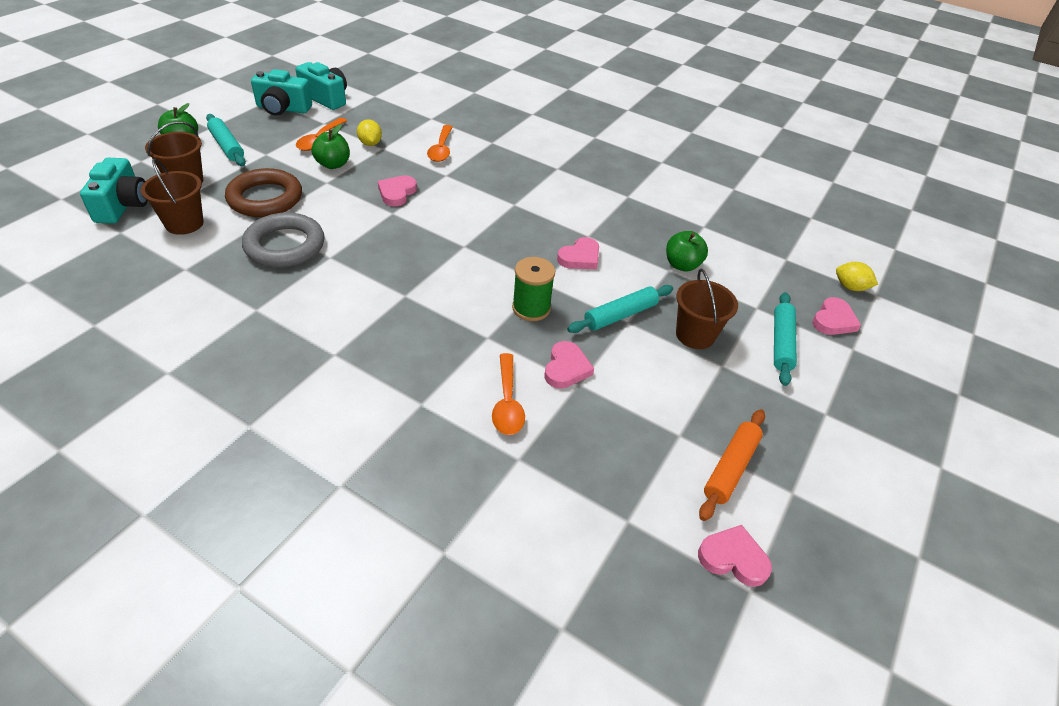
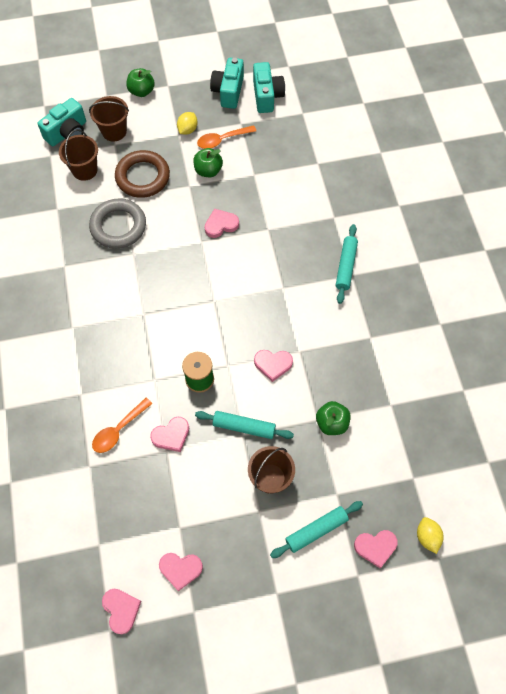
camera: 50 degrees right, 20 degrees up
turquoise rolling pin [206,114,246,166] -> turquoise rolling pin moved to [336,224,358,304]
turquoise camera [251,69,312,116] -> turquoise camera turned 45 degrees clockwise [210,58,244,109]
yellow lemon [357,119,382,146] -> yellow lemon moved to [177,112,198,135]
orange spoon [427,125,453,162] -> none
orange rolling pin [699,409,765,521] -> pink heart [159,553,203,591]

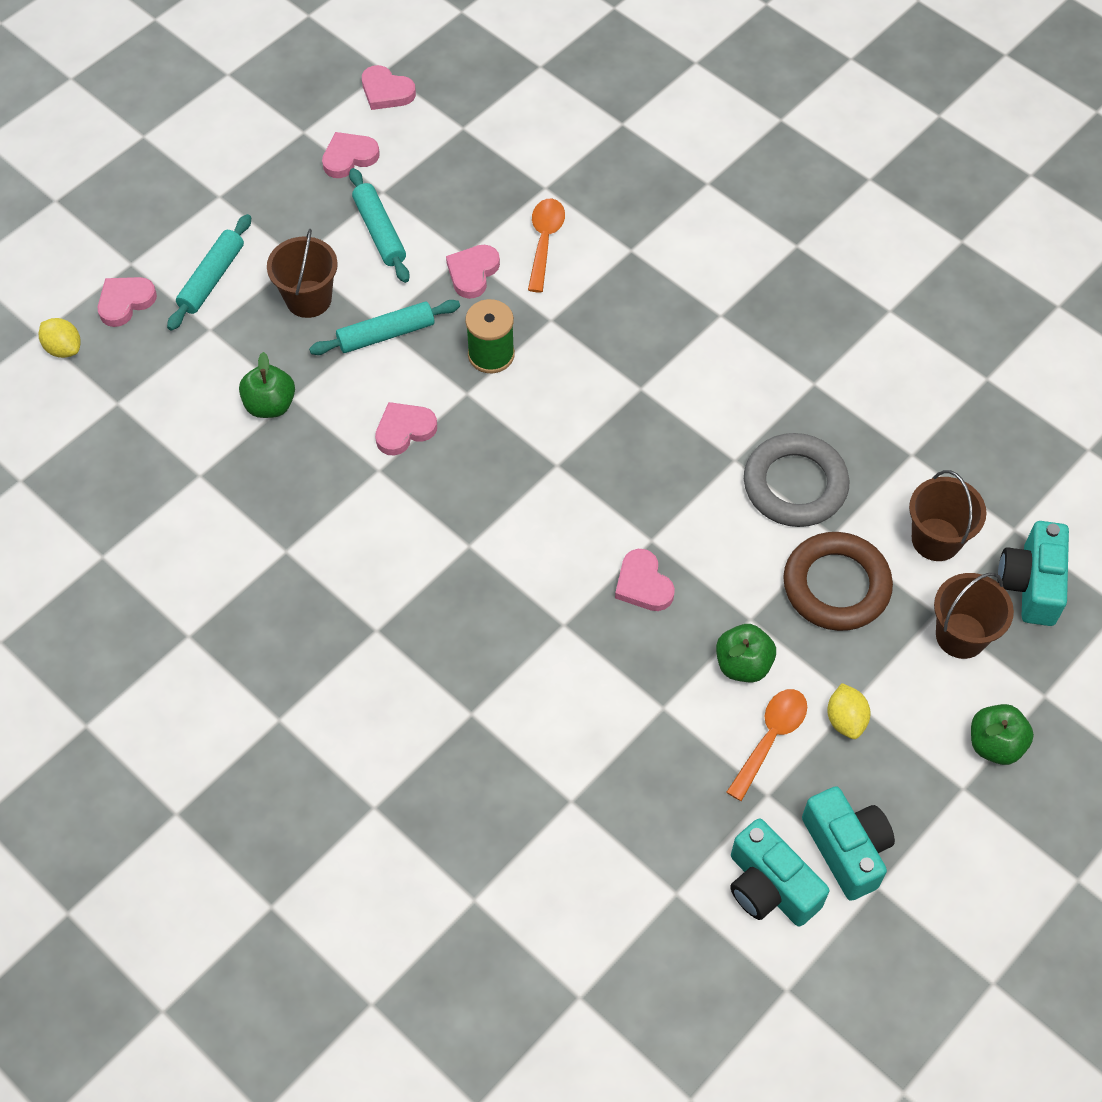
camera: 145 degrees right, 5 degrees down
pink heart [205,209,239,238] -> pink heart turned 120 degrees clockwise [615,549,675,611]
turquoise rolling pin [336,224,358,304] -> turquoise rolling pin moved to [349,168,410,283]

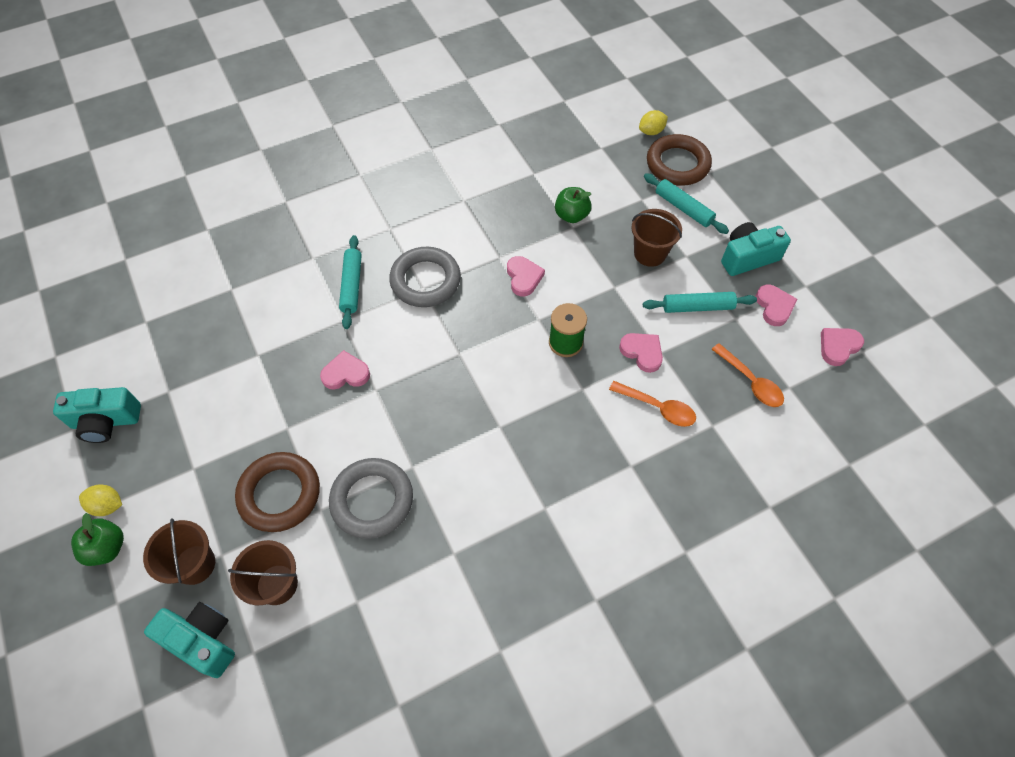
camera: 110 degrees right, 0 degrees up
pink heart [98,277,157,327] -> brown ring [647,134,712,186]
turquoise rolling pin [309,300,460,355] -> turquoise rolling pin moved to [339,235,362,329]
green apple [716,624,776,682] -> none
orange spoon [726,689,807,801] -> orange spoon moved to [712,343,784,407]
turquoise camera [730,818,829,926] -> turquoise camera moved to [721,222,791,276]
yellow lemon [827,683,870,739] -> yellow lemon moved to [79,484,122,516]
none -> grey ring [389,247,461,307]

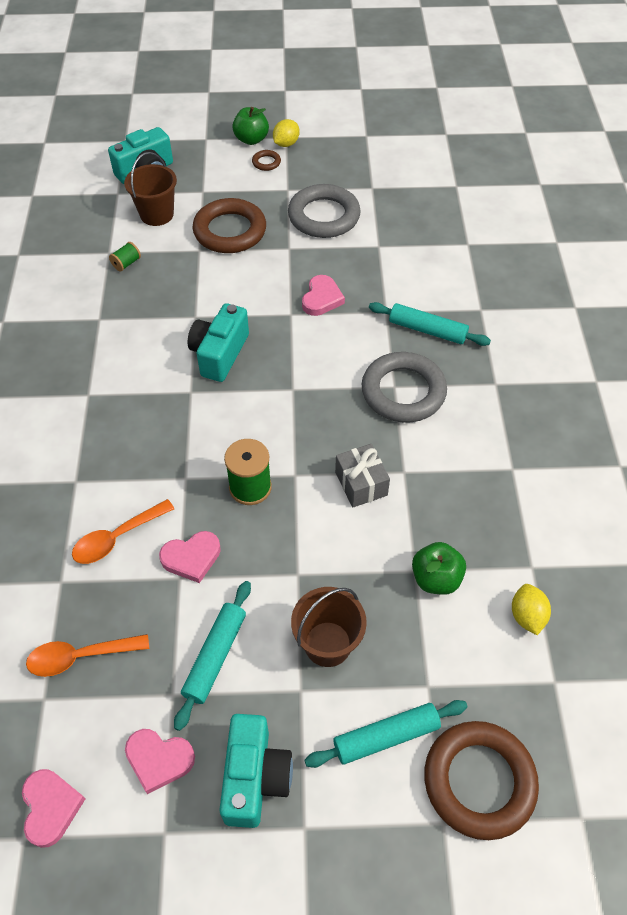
camera: 115 degrees right, 5 degrees down
turquoise camera [53,387,141,443] -> turquoise camera moved to [188,303,249,382]
brown bucket [143,518,215,585] -> none
grey ring [329,458,413,539] -> grey ring moved to [288,184,361,238]
pink heart [507,256,545,296] -> grey gift [335,444,390,508]
yellow lemon [639,110,668,135] -> yellow lemon moved to [512,584,551,635]
none -> green spool [109,242,141,271]
none -> brown ring [252,150,281,171]

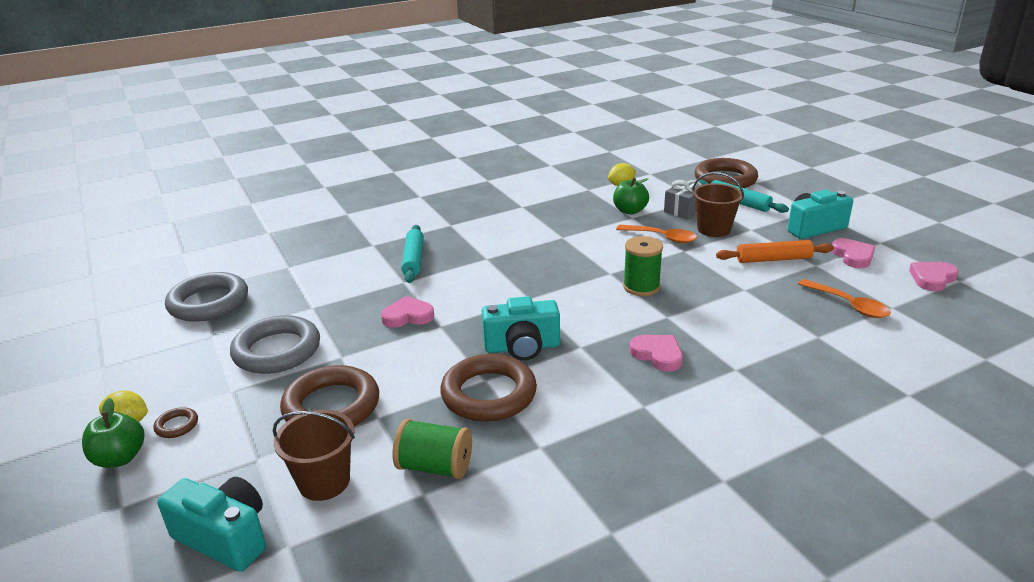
camera: 115 degrees left, 25 degrees down
orange spoon [72,499,174,564] -> orange spoon moved to [616,225,697,243]
green spool [109,242,141,271] -> green spool [393,419,472,479], size x1.84
pink heart [159,531,221,583] -> pink heart moved to [629,335,683,372]
turquoise rolling pin [174,581,251,731] -> orange rolling pin [716,240,834,263]
grey gift [335,444,390,508] -> grey gift moved to [664,180,702,219]
grey ring [362,352,447,423] -> grey ring moved to [165,272,248,322]
none -> brown ring [440,354,537,422]

